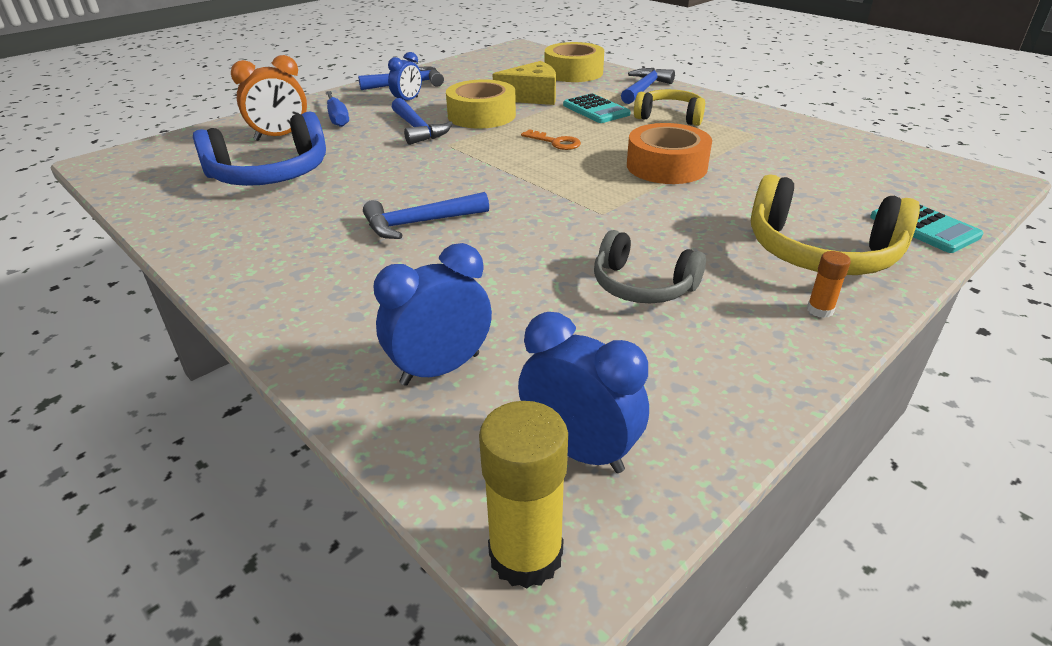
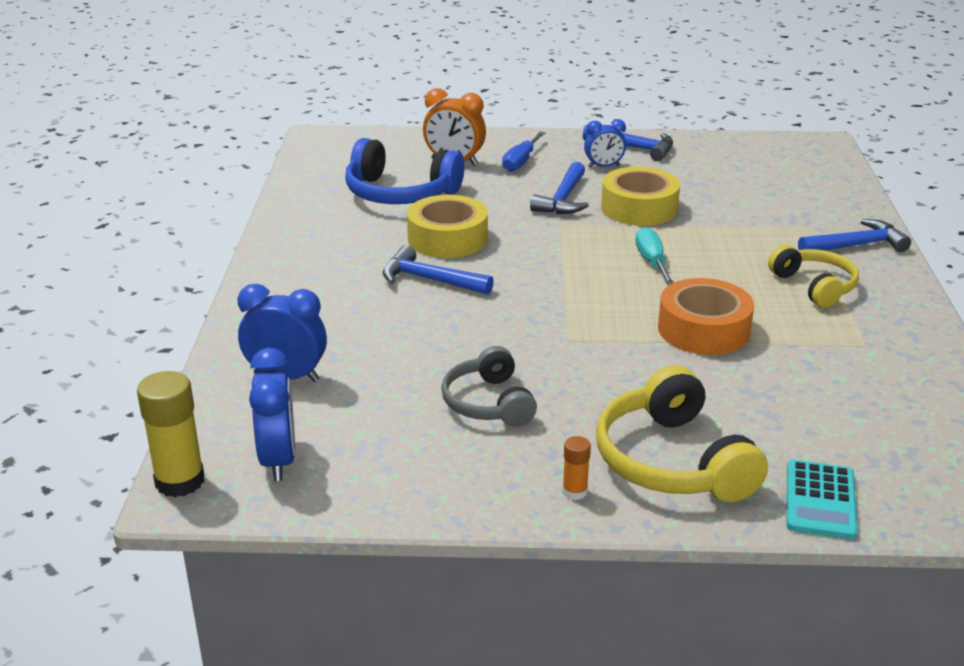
camera: 45 degrees right, 5 degrees down
yellow cheese [492,61,556,105] -> none
orange key [521,129,581,150] -> turquoise screwdriver [635,227,674,286]
yellow tape [545,42,604,82] -> yellow tape moved to [407,195,488,258]
turquoise calculator [563,93,631,123] -> none

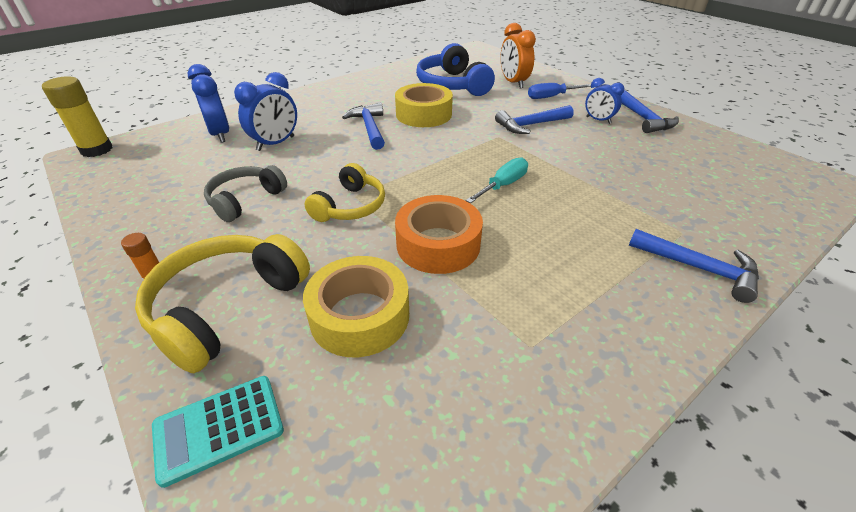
camera: 50 degrees right, 10 degrees up
blue clock [249,348,295,481] -> blue clock moved to [234,72,297,151]
yellow tape [601,167,680,226] -> yellow tape moved to [303,256,409,357]
yellow headphones [768,245,859,308] -> yellow headphones moved to [305,163,385,222]

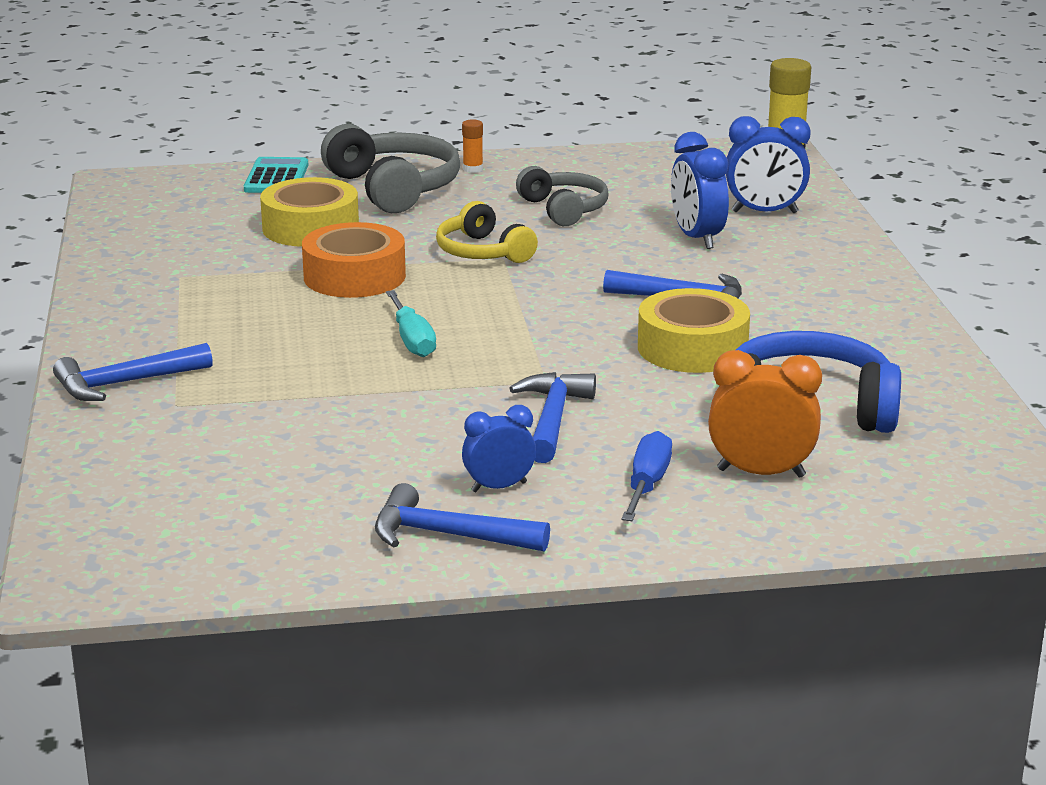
camera: 120 degrees right, 15 degrees down
yellow headphones [135,234,310,373] -> grey headphones [321,124,460,213]

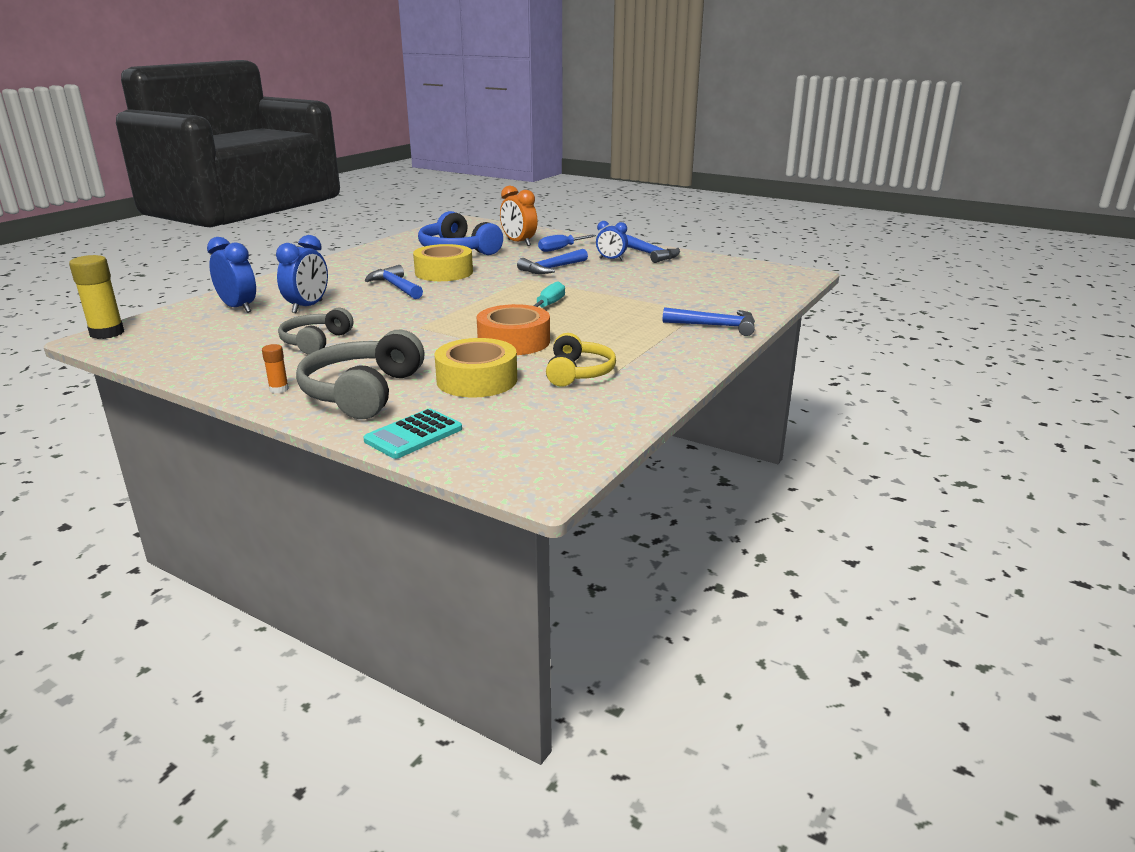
camera: 140 degrees left, 0 degrees up
yellow headphones [436,201,538,263] -> yellow headphones moved to [546,333,616,387]

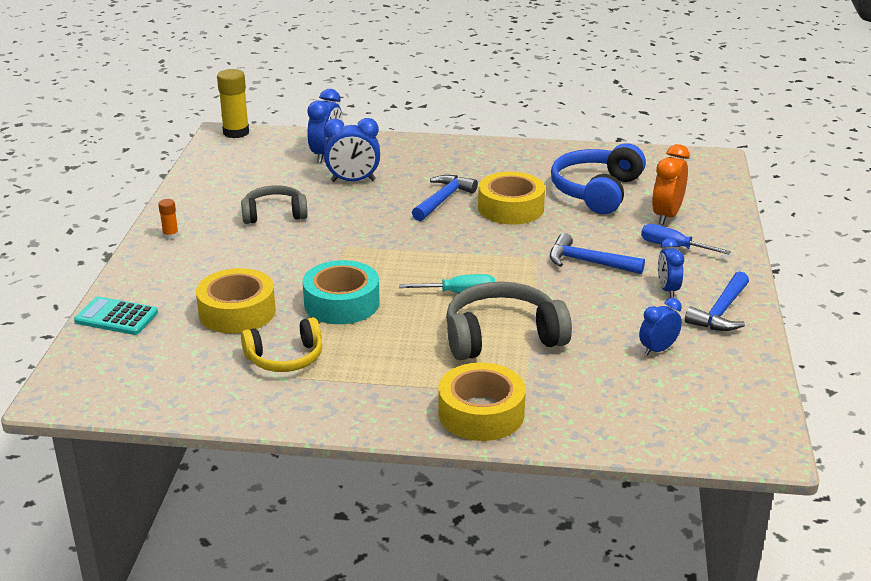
camera: 65 degrees right, 5 degrees up
grey headphones [296,330,424,419] -> grey headphones moved to [446,282,572,360]
orange tape [477,304,550,355] -> turquoise tape [303,260,380,324]
blue hammer [663,307,755,336] -> yellow tape [438,362,526,441]
none -> blue clock [639,298,682,356]

